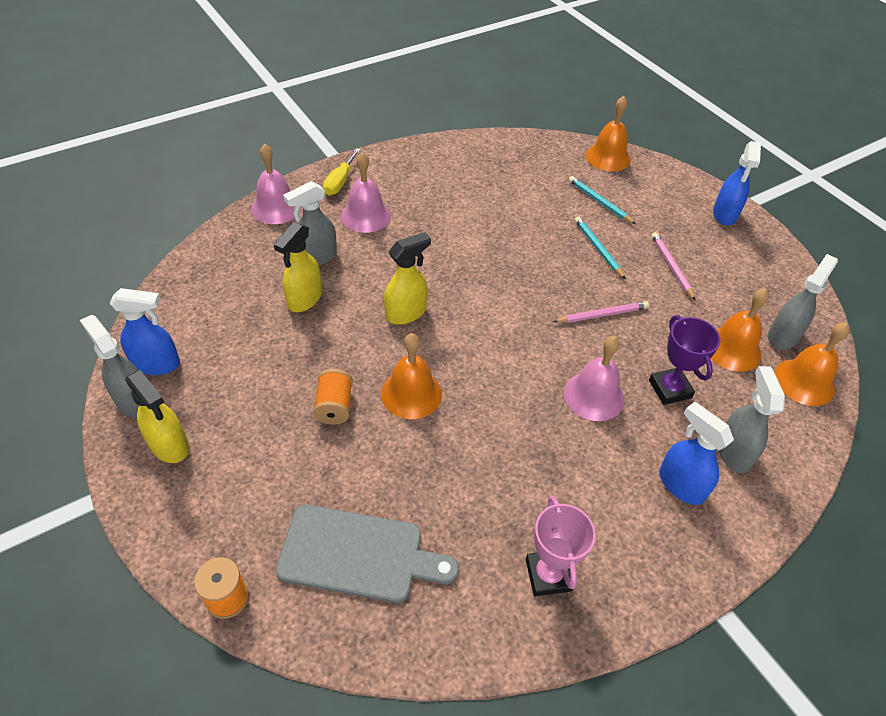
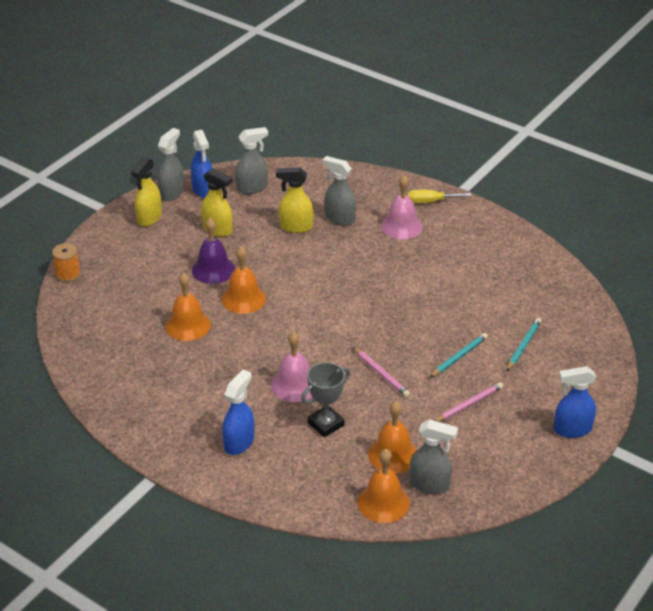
camera: 70 degrees right, 10 degrees down
pink bell [251,144,301,224] -> none
grey cutting board [275,505,459,603] -> none
orange spool [313,369,353,425] -> purple bell [192,218,235,284]
yellow spray bottle [384,232,431,325] -> yellow spray bottle moved to [201,168,233,237]
pink trophy [526,495,596,596] -> none
orange bell [586,96,631,172] -> orange bell moved to [165,273,211,341]
purple trophy [649,315,721,405] -> grey trophy [301,362,350,437]
grey spray bottle [718,366,785,473] -> grey spray bottle moved to [235,127,268,194]

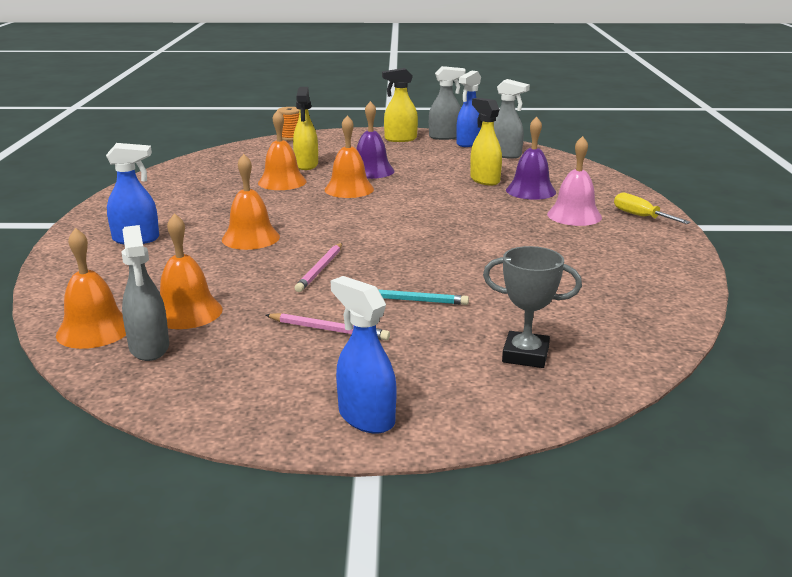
camera: 55 degrees right, 15 degrees down
yellow spray bottle [201,168,233,237] -> yellow spray bottle moved to [293,87,318,170]
pink bell [271,332,312,402] -> orange bell [222,154,280,250]
grey trophy [301,362,350,437] -> grey trophy moved to [483,246,582,368]
grey spray bottle [322,156,356,226] -> purple bell [506,117,556,200]
turquoise pencil [507,318,542,371] -> none

